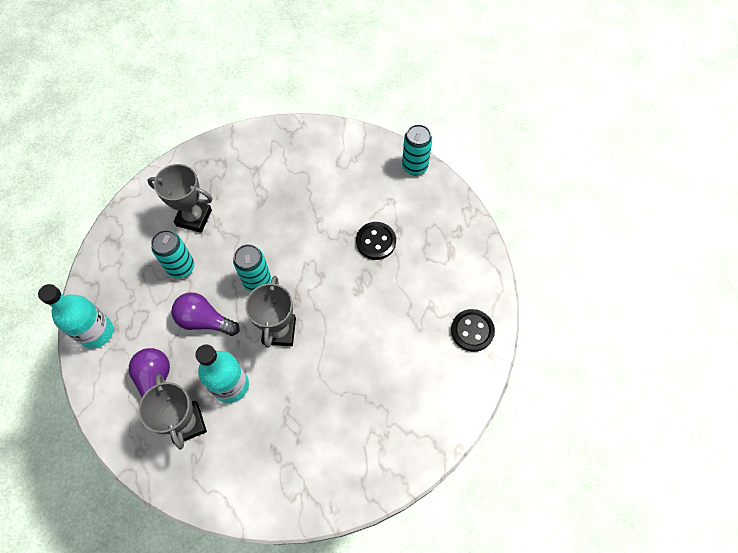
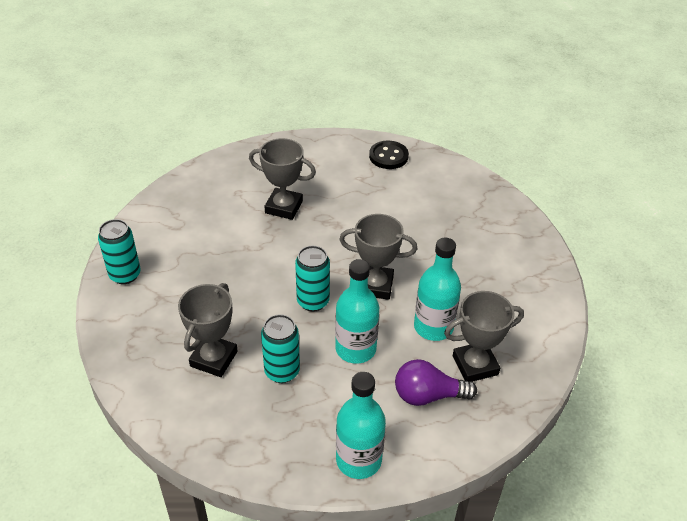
camera: 85 degrees left, 20 degrees down
purple light bulb [172,292,240,336] -> turquoise bottle [335,259,379,364]
black button [356,222,396,260] -> grey trophy [249,138,316,220]
turquoise can [402,124,432,175] -> turquoise can moved to [98,219,141,284]

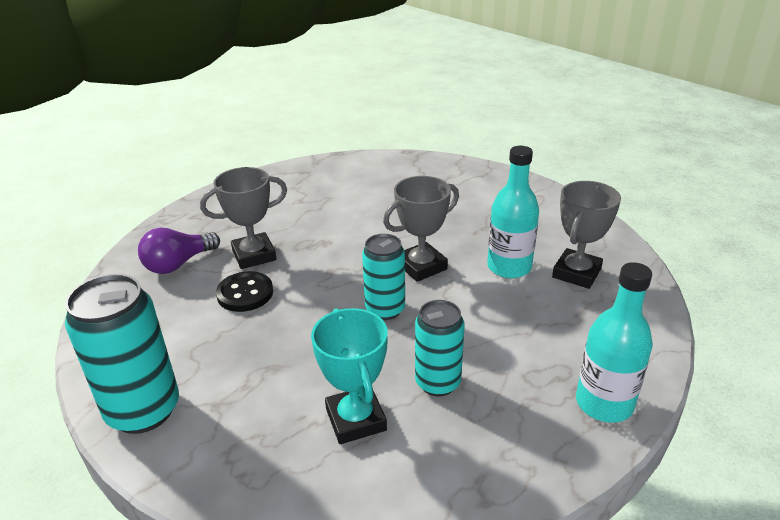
camera: 40 degrees left, 10 degrees down
turquoise can [98,219,141,284] -> turquoise can [65,274,179,434], size x1.56
grey trophy [178,283,238,377] -> turquoise trophy [311,308,388,444]
turquoise bottle [335,259,379,364] -> none
black button [369,141,409,169] -> black button moved to [216,271,273,312]
purple light bulb [395,359,477,406] -> purple light bulb moved to [138,228,220,274]

